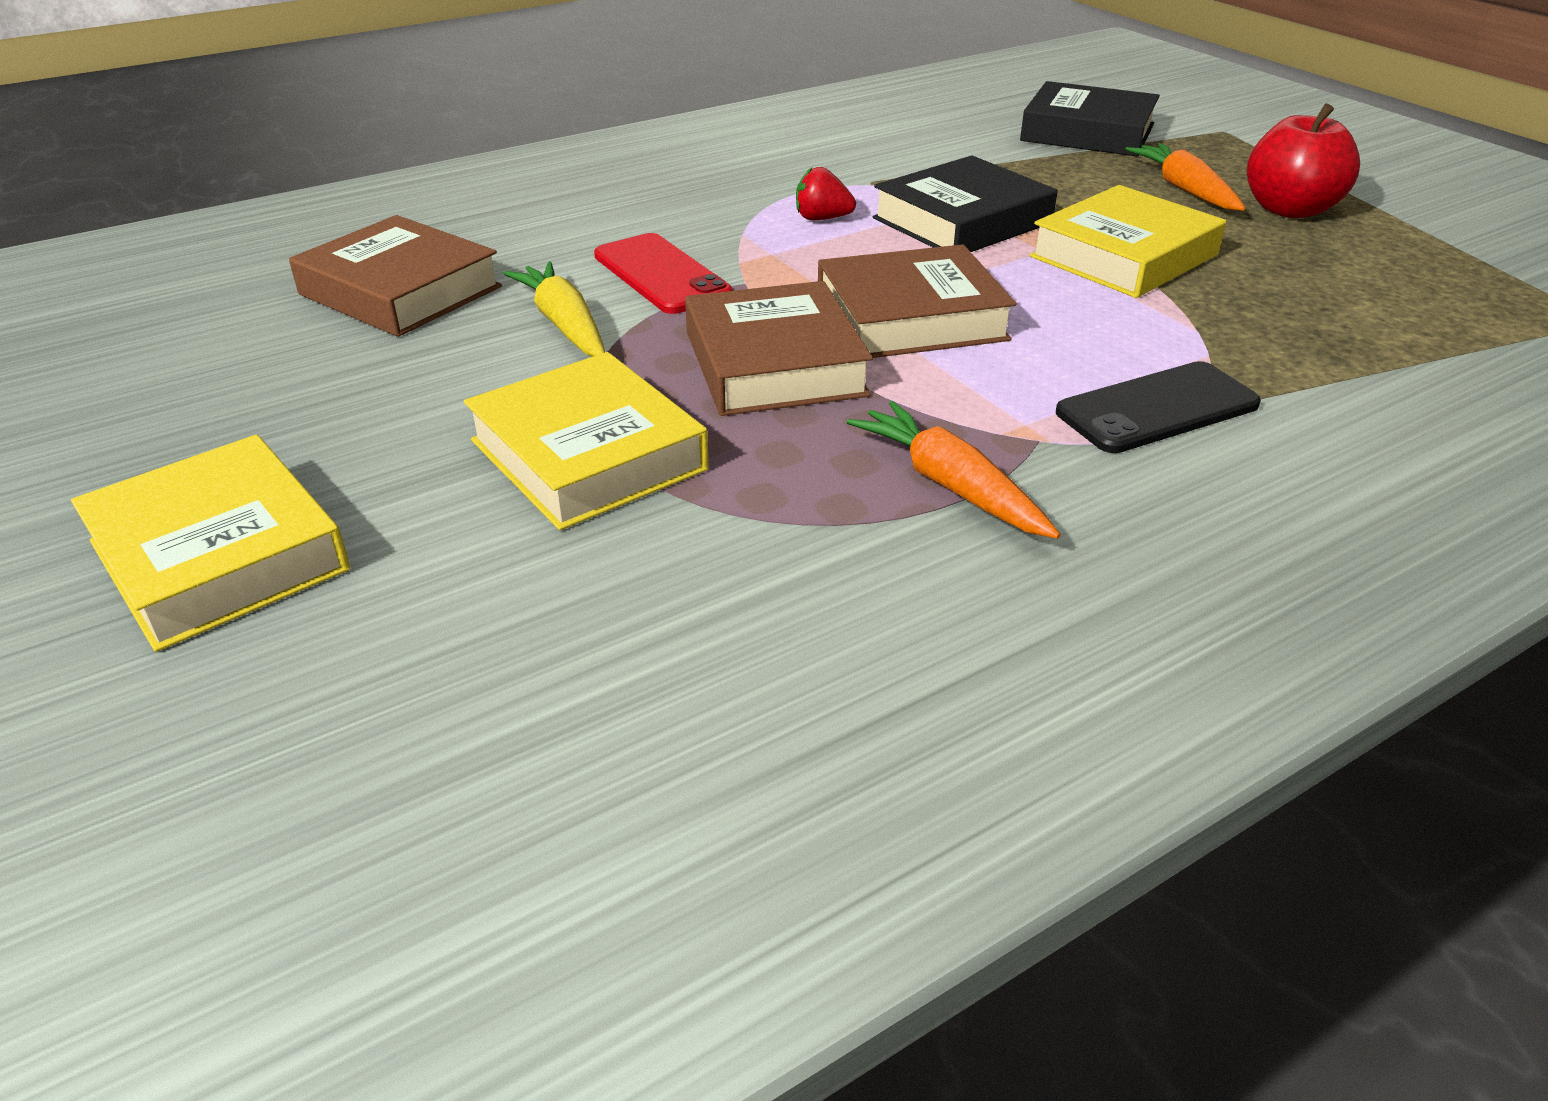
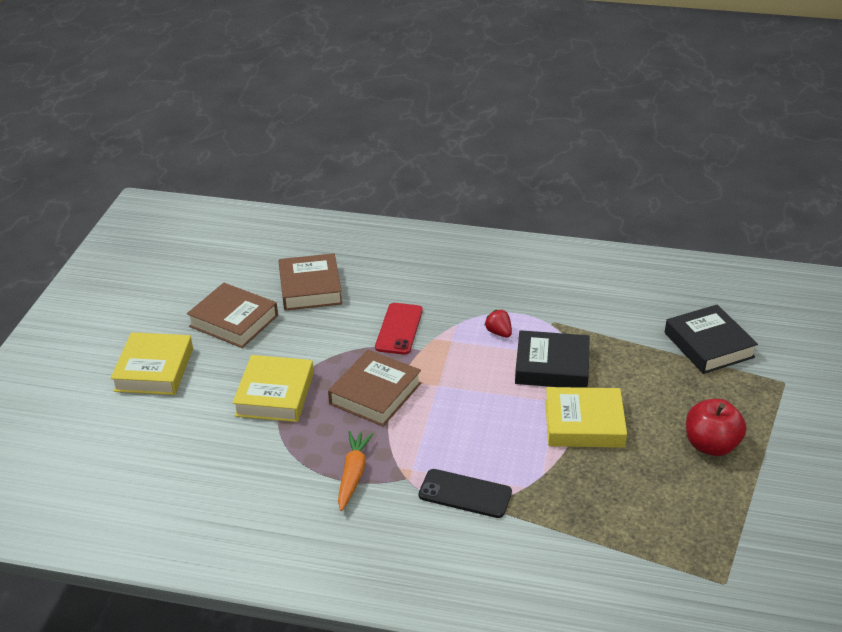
camera: 45 degrees right, 0 degrees up
yellow carrot [503,261,605,357] -> none
brown book [818,244,1016,358] -> brown book moved to [187,283,278,348]
orange carrot [1125,143,1246,211] -> none

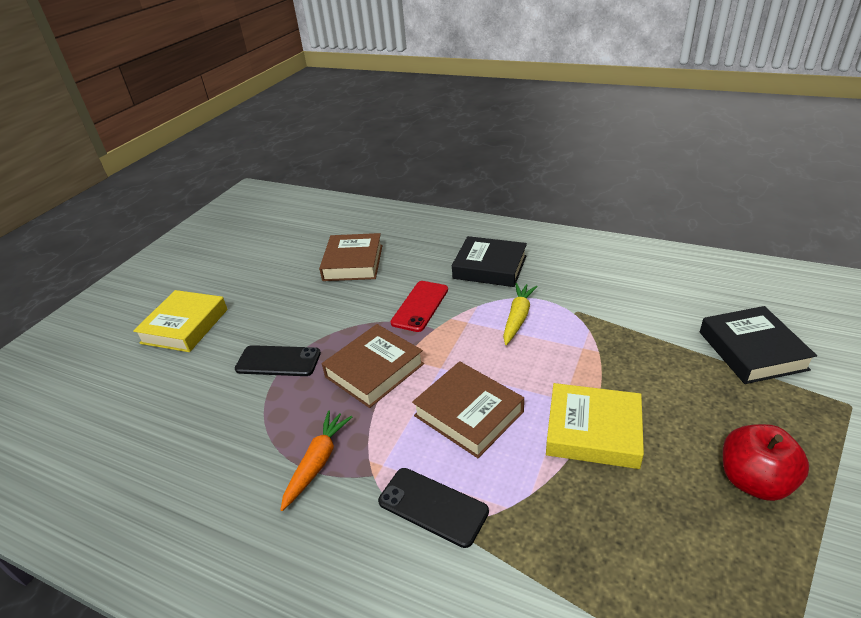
camera: 15 degrees right, 0 degrees up
brown book [187,283,278,348] -> brown book moved to [412,361,524,458]
yellow book [233,355,314,422] -> black phone [235,345,321,376]
red strawberry [484,310,512,337] -> yellow carrot [503,283,538,345]
black book [515,330,590,388] -> black book moved to [452,236,527,287]

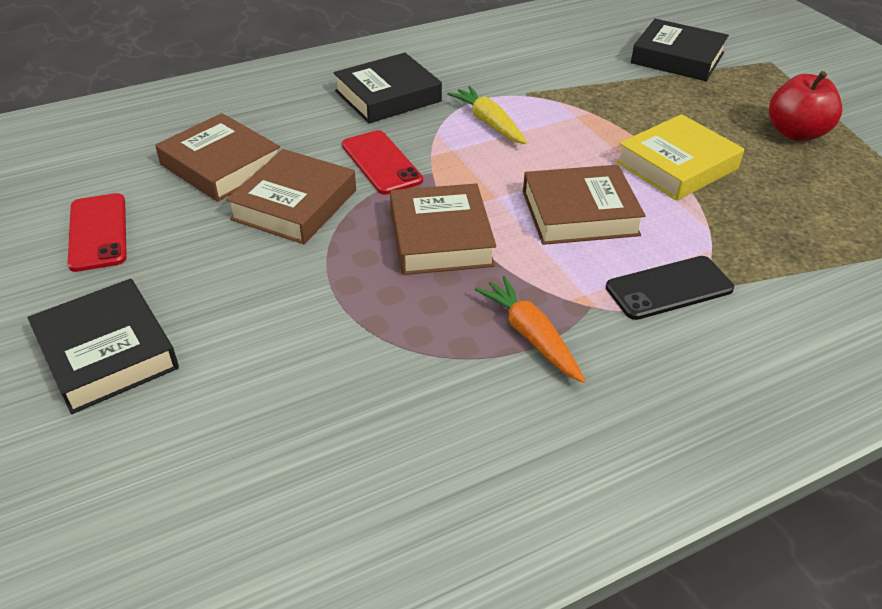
camera: 55 degrees left, 5 degrees up
yellow book [133,290,228,352] -> black book [28,279,179,414]
black phone [235,345,321,376] -> none
none -> red phone [67,193,127,272]
none -> brown book [226,149,356,244]

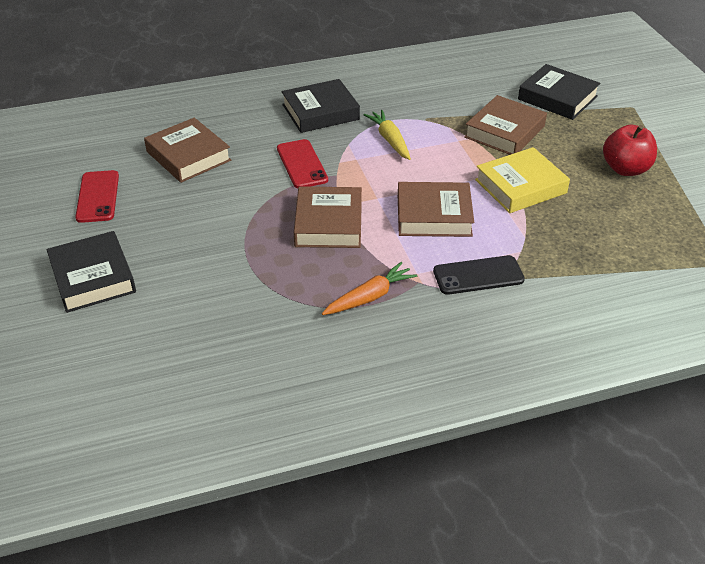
camera: 10 degrees right, 0 degrees up
brown book [226,149,356,244] -> brown book moved to [464,95,547,155]
orange carrot [475,276,585,383] -> orange carrot turned 75 degrees clockwise [322,262,417,315]

